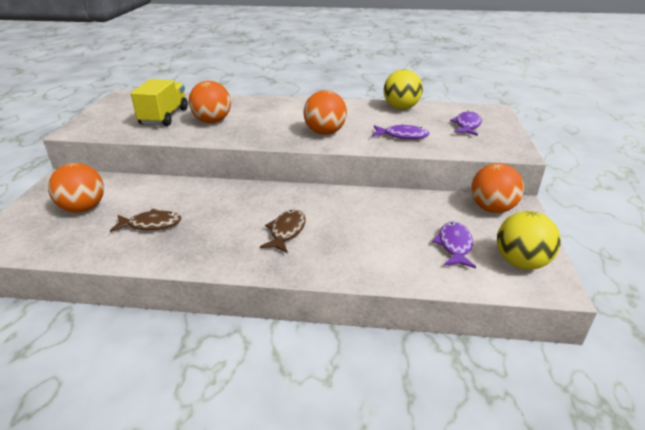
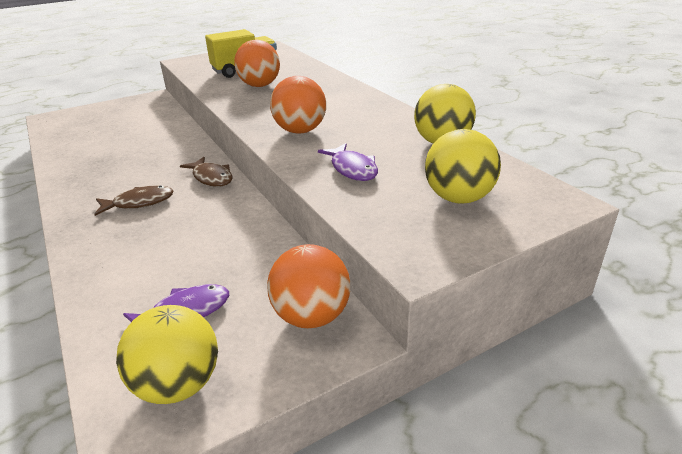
camera: 55 degrees right, 0 degrees up
orange ball [48,163,104,213] -> none
brown fish [110,209,181,232] -> brown fish moved to [180,157,232,187]
purple fish [450,110,482,136] -> yellow ball [425,129,501,203]

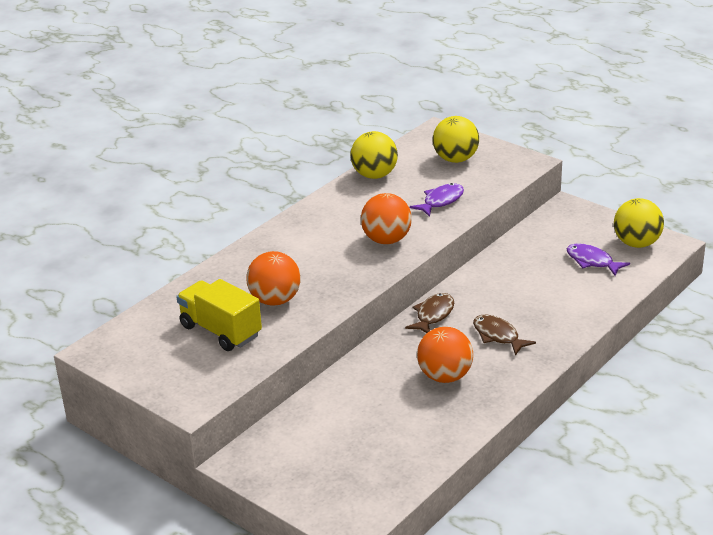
camera: 110 degrees left, 0 degrees up
orange ball [267,244,350,328] -> orange ball moved to [417,327,473,383]

